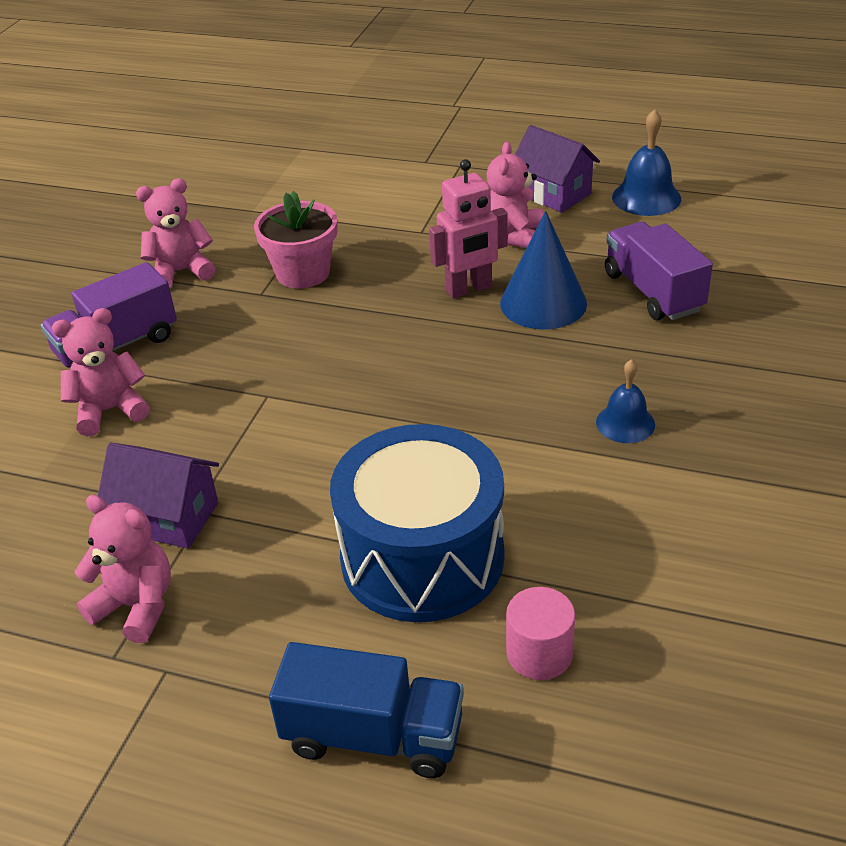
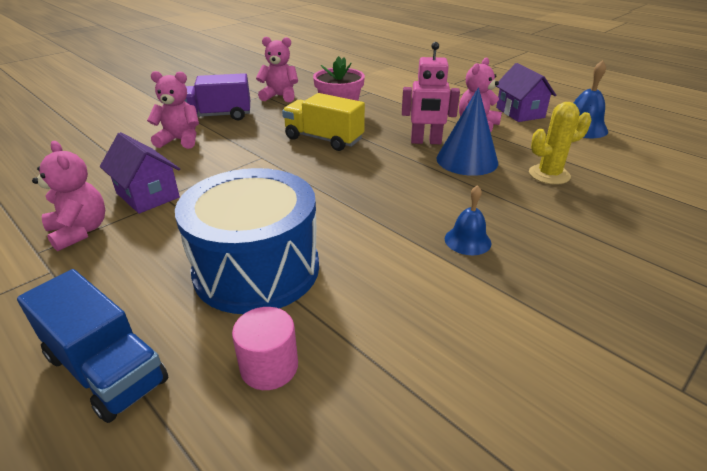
camera: 25 degrees right, 5 degrees down
purple truck [605,222,713,320] -> yellow cactus [529,102,591,185]
none -> yellow truck [282,93,365,151]

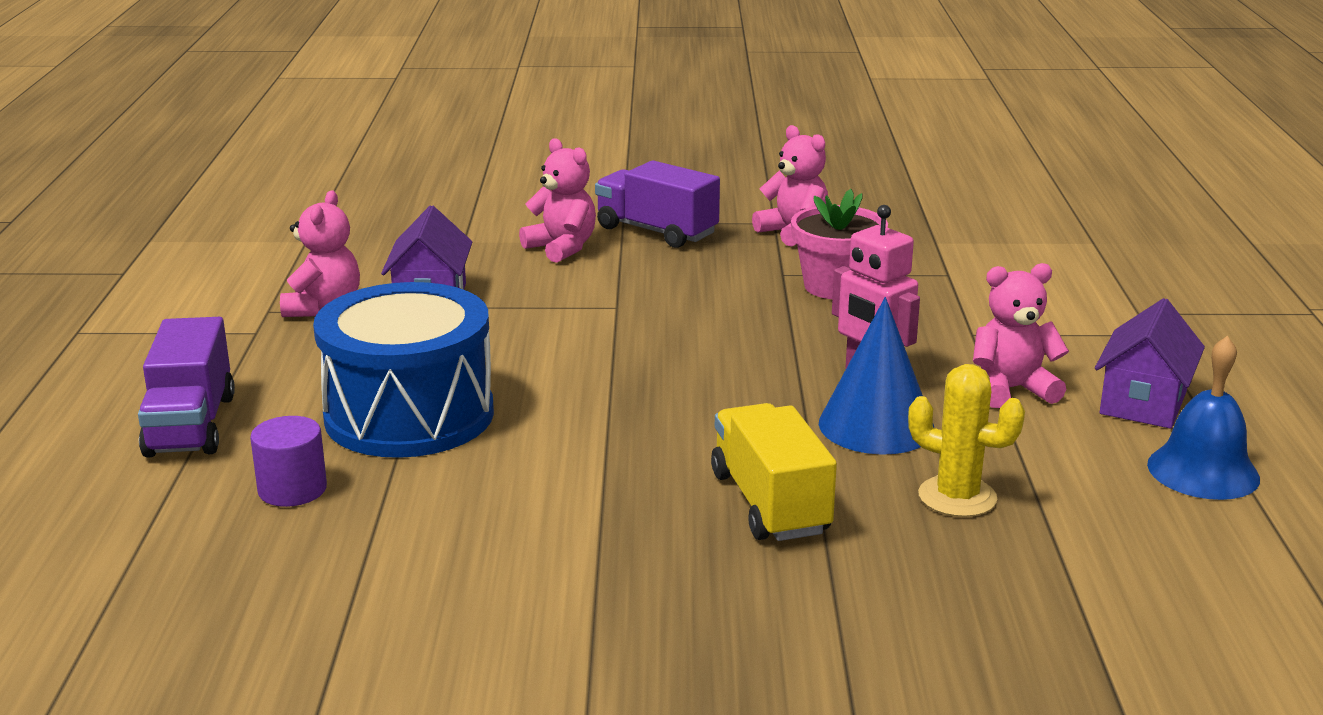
camera: 45 degrees right, 10 degrees down
blue truck [17,269,168,423] -> purple truck [138,317,235,457]
pink cylinder [232,307,298,390] -> purple cylinder [250,416,327,507]
yellow truck [282,93,365,151] -> yellow truck moved to [711,403,837,541]
blue bell [445,185,492,255] -> none

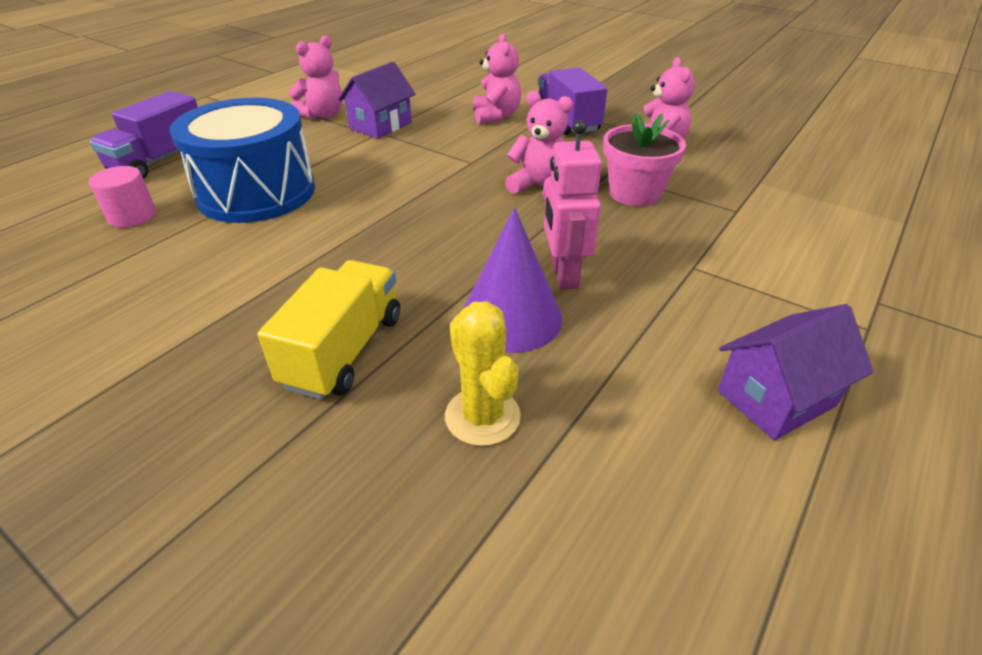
camera: 35 degrees right, 15 degrees up
purple cylinder [250,416,327,507] -> pink cylinder [89,166,156,228]
blue cone [819,297,934,455] -> purple cone [463,208,562,353]
pink teddy bear [973,263,1069,408] -> pink teddy bear moved to [505,91,573,200]
blue bell [1147,336,1260,500] -> none

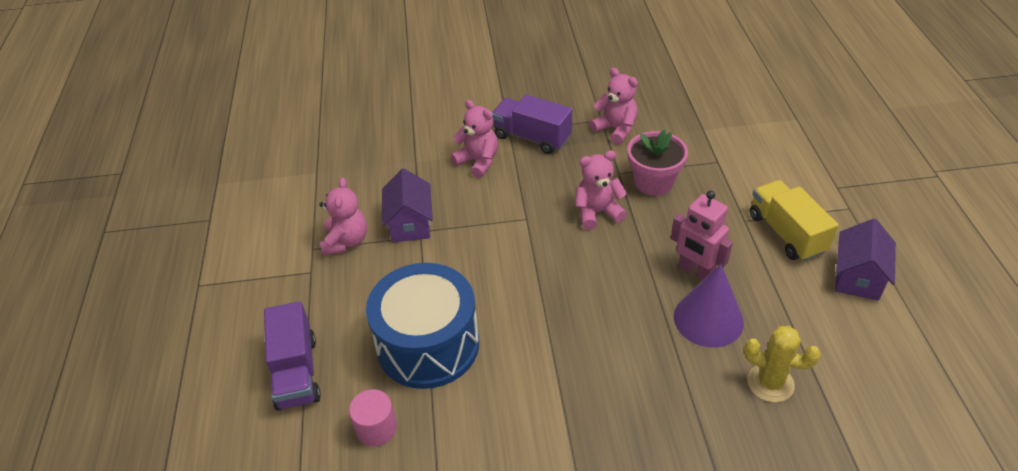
camera: 40 degrees left, 5 degrees up
yellow truck [258,260,400,400] -> yellow truck moved to [750,180,839,261]

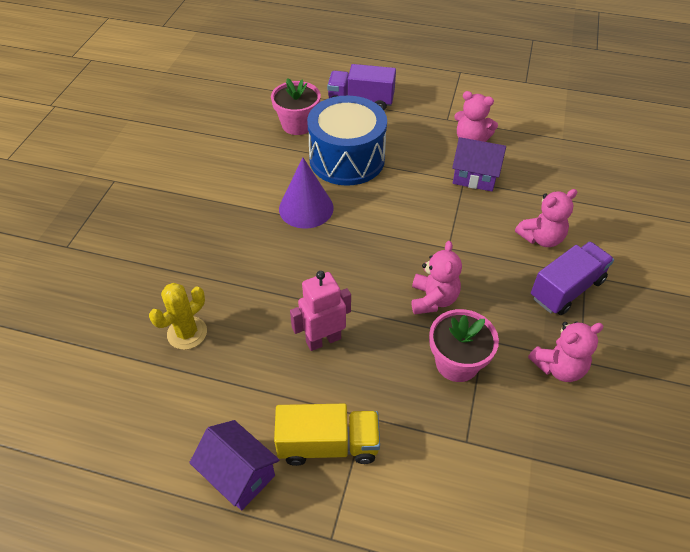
camera: 110 degrees right, 5 degrees up
pink cylinder [349,389,397,447] -> pink flower pot [271,78,321,135]
purple cone [674,264,744,348] -> purple cone moved to [279,157,334,229]

